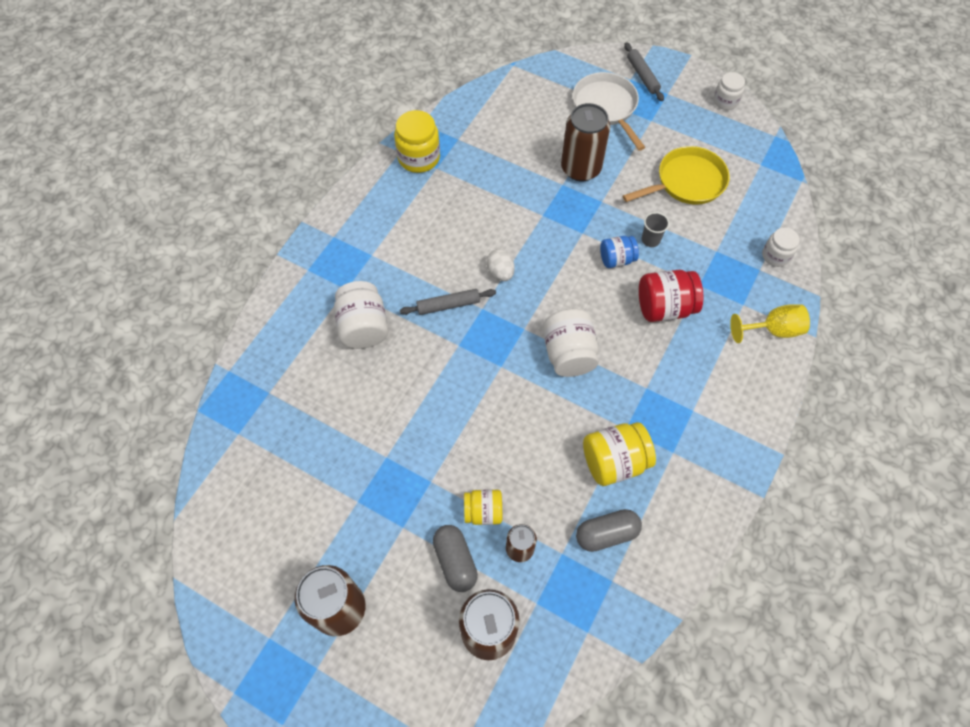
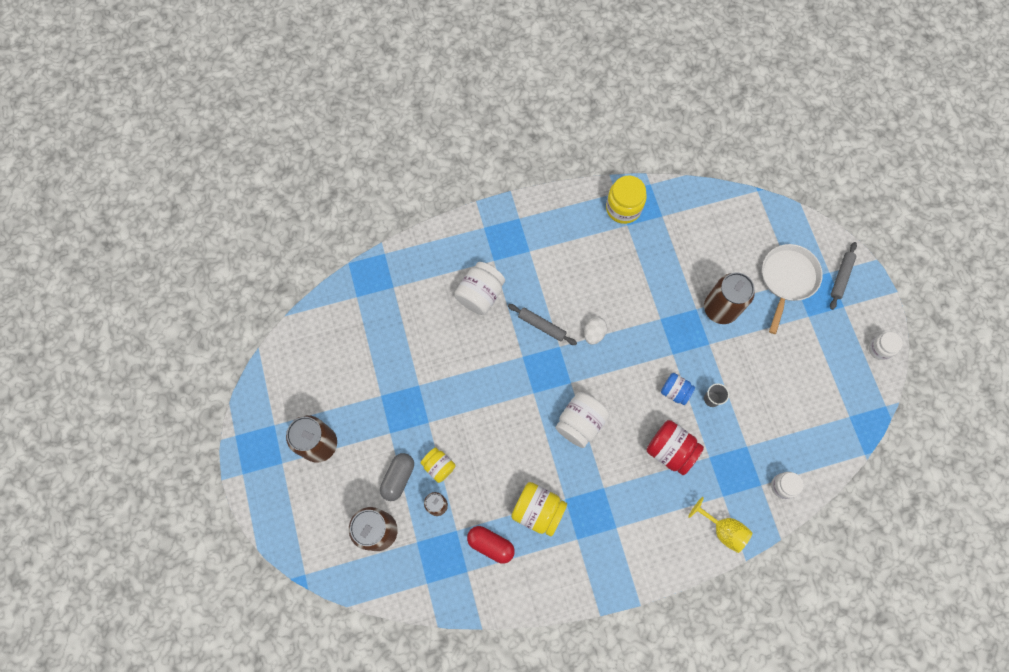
camera: 45 degrees right, 10 degrees up
grey capsule [576,509,642,552] -> red capsule [467,526,515,564]
yellow pan [623,146,730,204] -> none

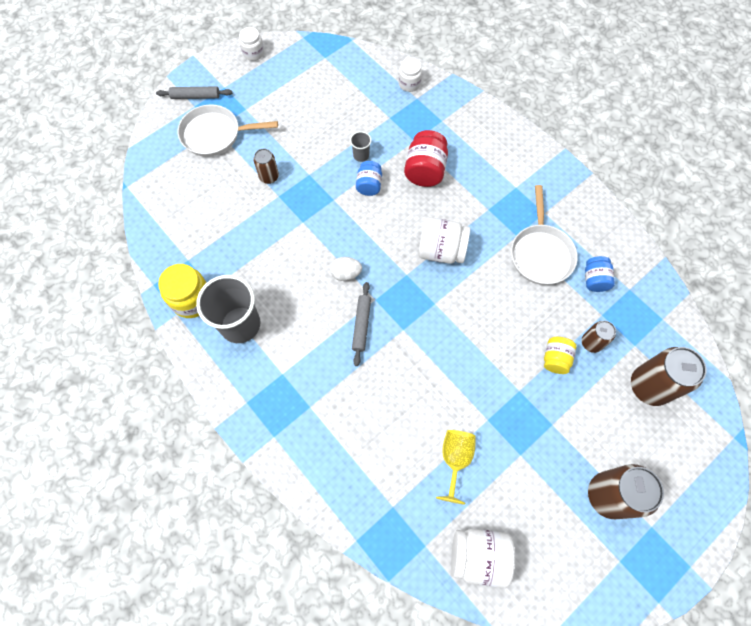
camera: 115 degrees left, 5 degrees down
grey capsule [380,453,414,501] -> none
white jar [454,262,505,315] -> white jar moved to [451,528,515,588]
red capsule [467,526,515,564] -> blue jar [585,256,615,292]
yellow jar [511,482,567,537] -> white pan [511,185,578,285]
yellow goblet [688,497,752,553] -> yellow goblet moved to [436,430,475,505]
brown can [704,272,755,324] -> brown can [253,148,279,184], size x0.54
none -> grey cup [196,275,260,343]

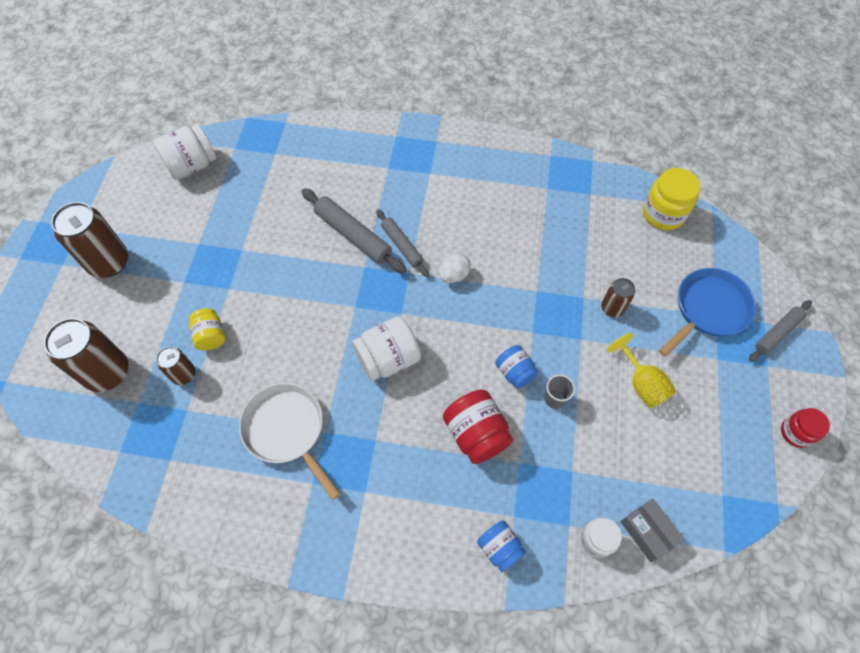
camera: 140 degrees right, 5 degrees down
yellow jar [158,264,207,318] -> yellow jar moved to [643,168,700,230]
white pan [178,105,278,157] -> blue pan [659,268,756,357]
grey cup [196,275,260,343] -> none
white jar [239,27,264,61] -> red jar [781,408,830,448]
yellow goblet [436,430,475,505] -> yellow goblet moved to [607,333,676,408]
blue jar [585,256,615,292] -> blue jar moved to [477,520,526,572]
none -> grey rolling pin [301,188,407,273]
none -> grey box [620,499,684,562]

